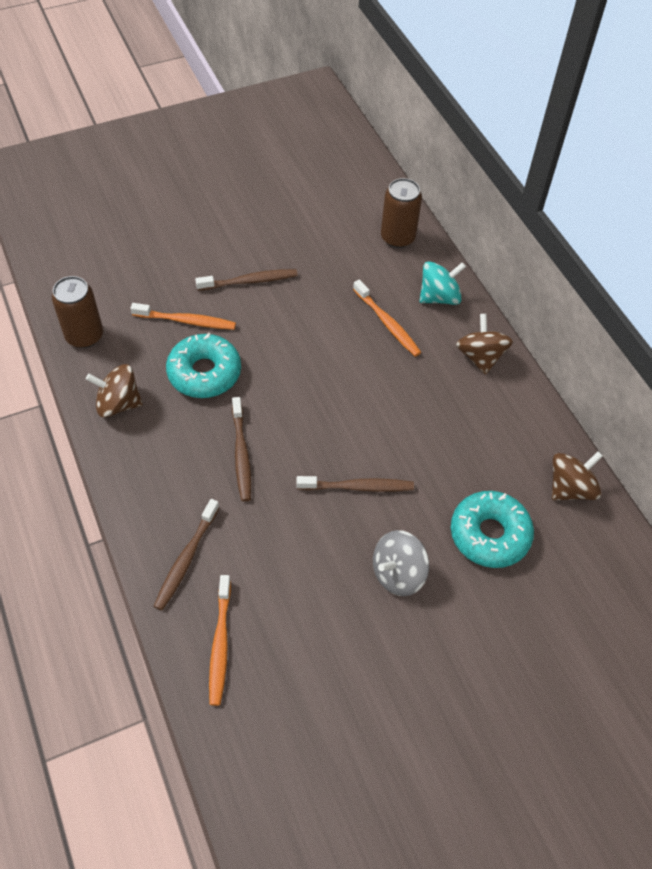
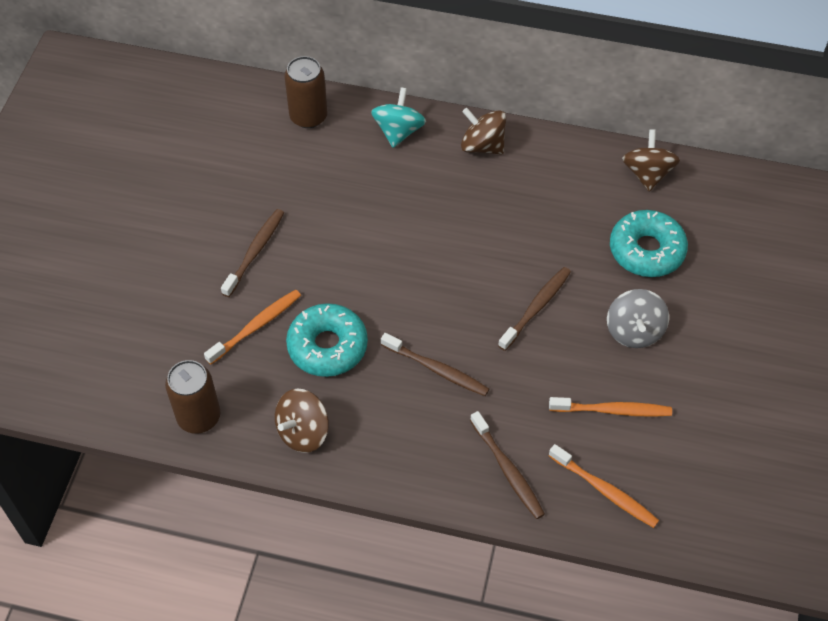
camera: 50 degrees left, 0 degrees up
orange toothbrush [353,280,421,357] -> orange toothbrush moved to [549,397,672,417]

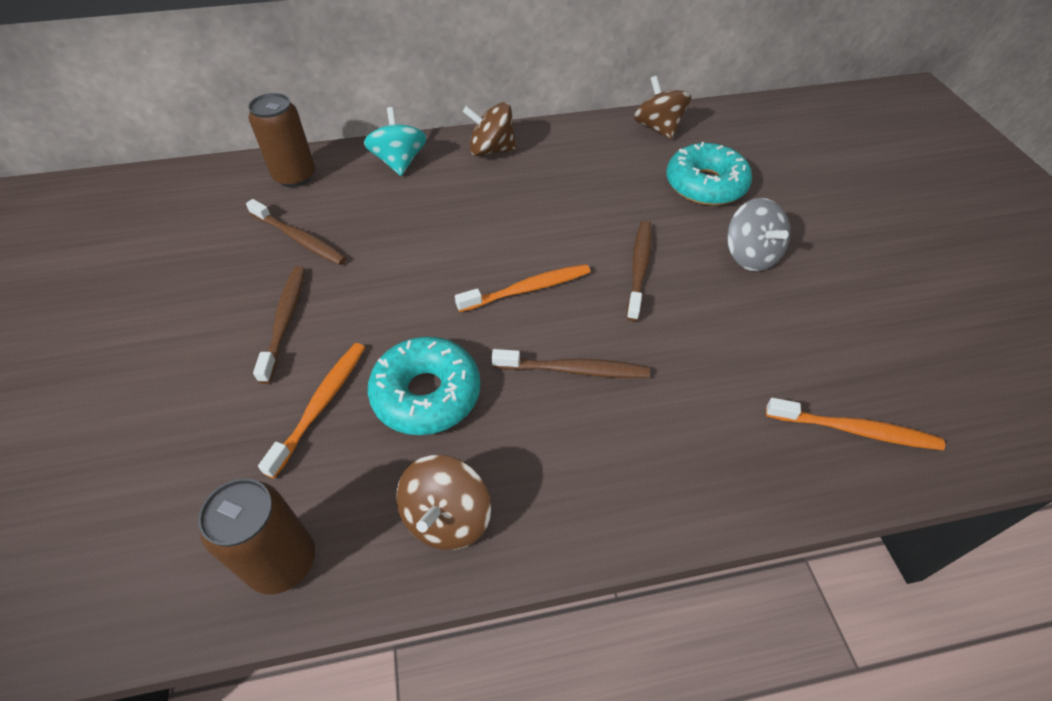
camera: 25 degrees left, 5 degrees down
brown toothbrush [470,411,545,519] -> brown toothbrush moved to [246,199,347,265]
orange toothbrush [549,397,672,417] -> orange toothbrush moved to [455,264,590,312]

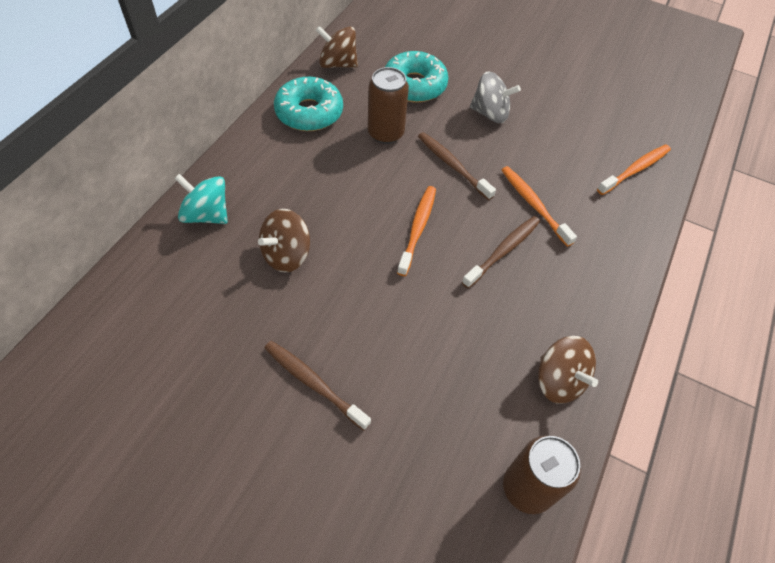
camera: 55 degrees left, 5 degrees up
brown toothbrush [246,199,347,265] -> none
brown can [248,93,315,187] -> brown can moved to [368,67,409,144]
orange toothbrush [258,343,365,479] -> orange toothbrush moved to [502,166,577,247]
turquoise donut [368,337,480,435] -> turquoise donut moved to [274,77,343,131]
brown spinning top [463,102,517,156] -> brown spinning top moved to [258,209,310,273]

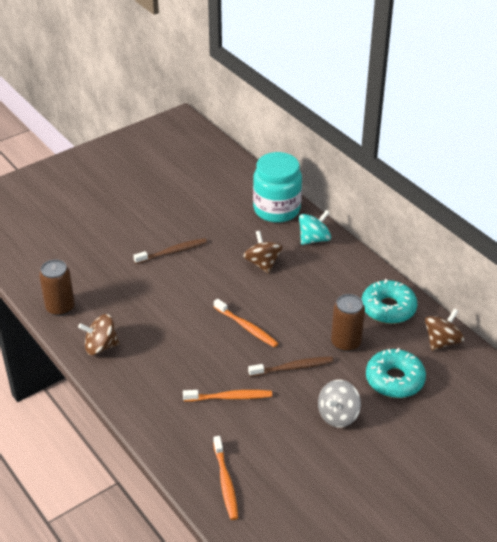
camera: 120 degrees right, 15 degrees down
brown toothbrush [462,216,540,288] -> none
none -> turquoise jar [253,152,302,223]

